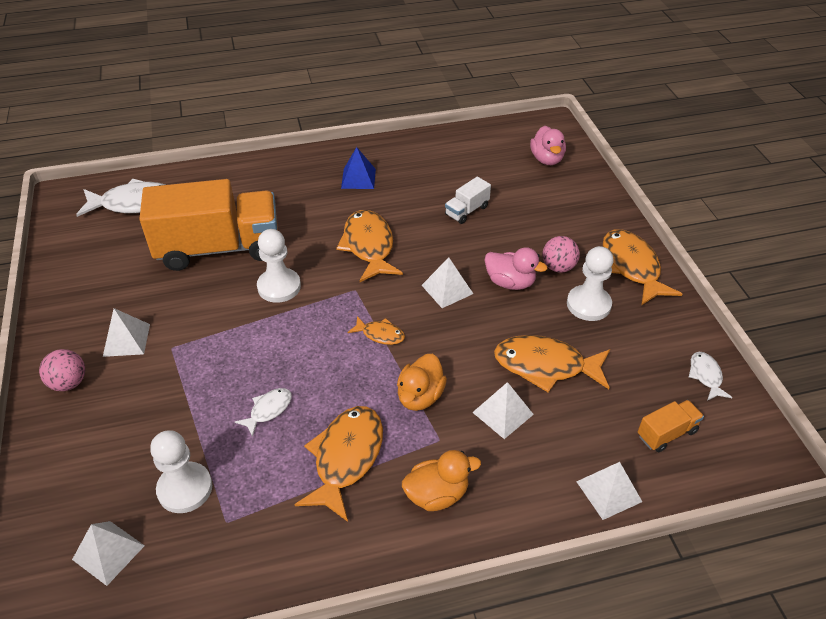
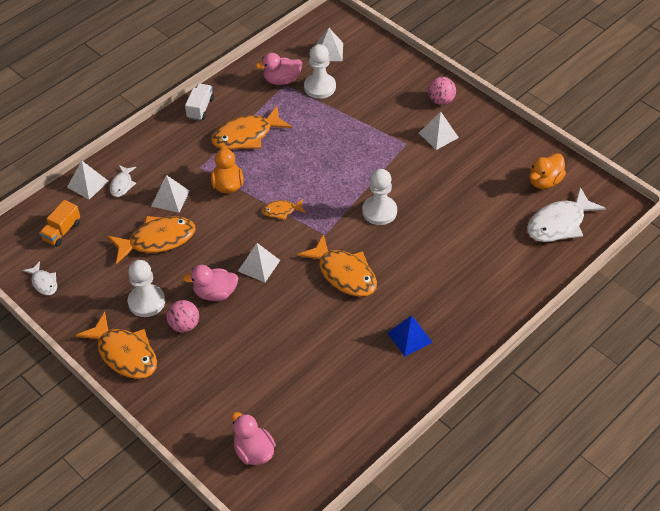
camera: 150 degrees right, 5 degrees up
orange truck [139,179,278,271] -> none
white fish [235,388,292,437] -> white fish moved to [110,165,136,197]
orange fish [294,406,383,522] -> orange fish turned 75 degrees clockwise [211,106,292,150]
orange duck [402,450,481,511] -> orange duck moved to [530,153,566,189]
white truck [445,177,491,224] -> white truck moved to [185,83,214,121]
none -> pink duck [256,53,302,85]

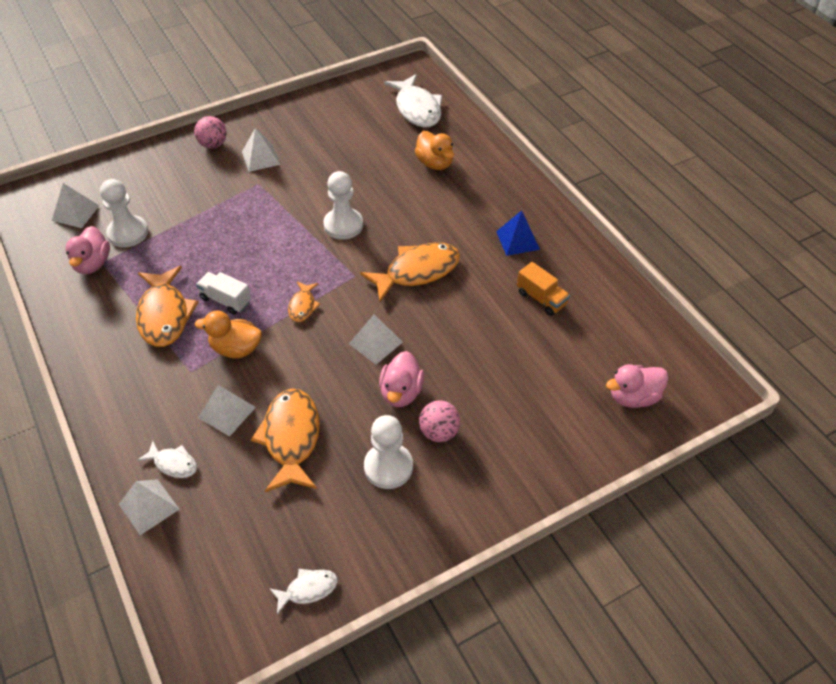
camera: 75 degrees left, 0 degrees up
orange truck [39,200,80,247] -> orange truck moved to [517,262,570,316]
orange fish [75,312,157,379] -> none
white truck [185,83,214,121] -> white truck moved to [196,272,251,315]
orange duck [530,153,566,189] -> orange duck moved to [415,131,454,170]

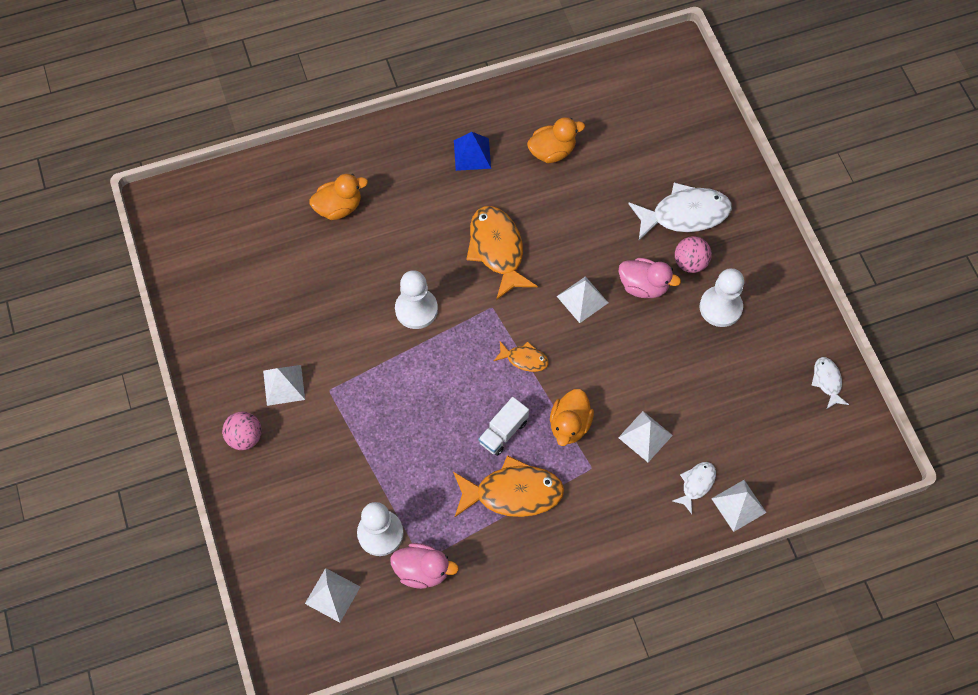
camera: 80 degrees left, 15 degrees up
orange fish [251,389,320,492] -> none
white fish [384,74,442,127] -> white fish moved to [628,182,732,240]
orange truck [517,262,570,316] -> orange duck [527,117,585,163]
pink duck [606,364,669,408] -> none

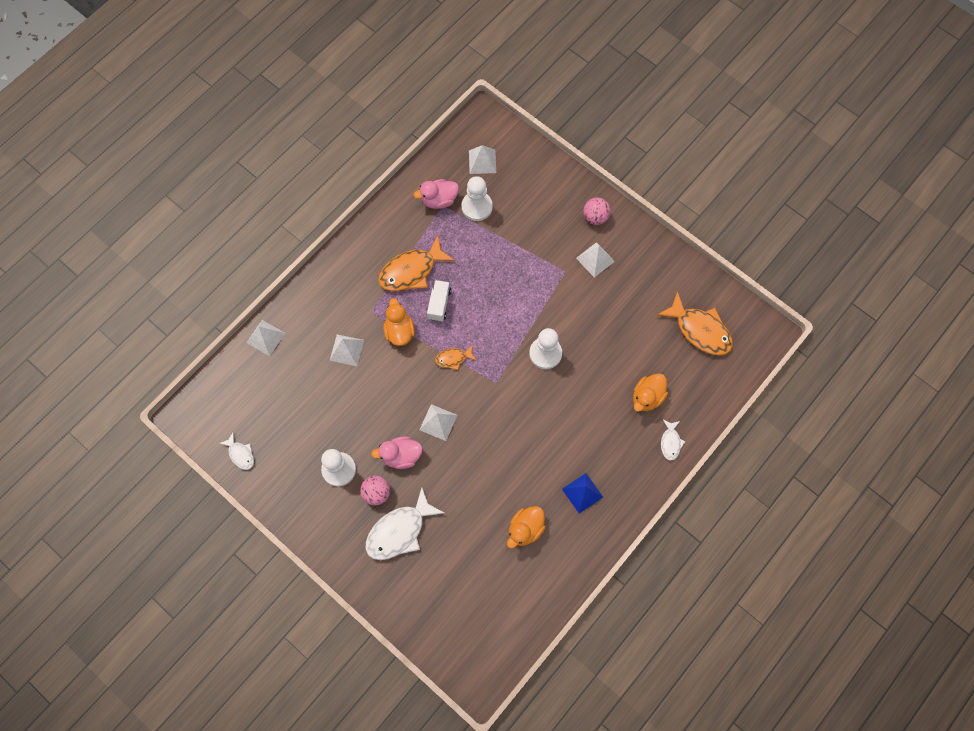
camera: 150 degrees right, 5 degrees up
orange fish [466,206,538,300] -> orange fish moved to [657,291,733,355]
white fish [672,462,716,514] -> white fish moved to [661,420,685,461]

